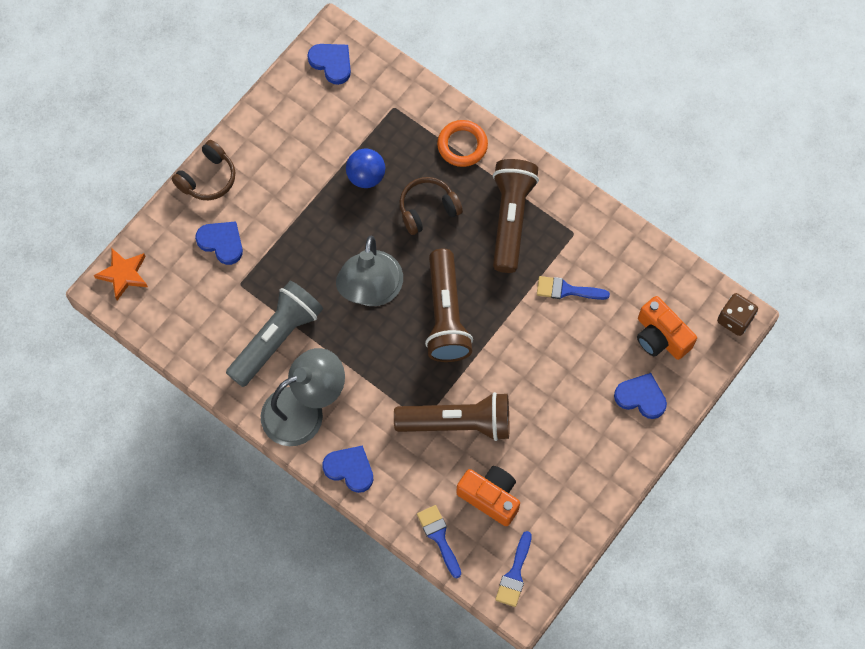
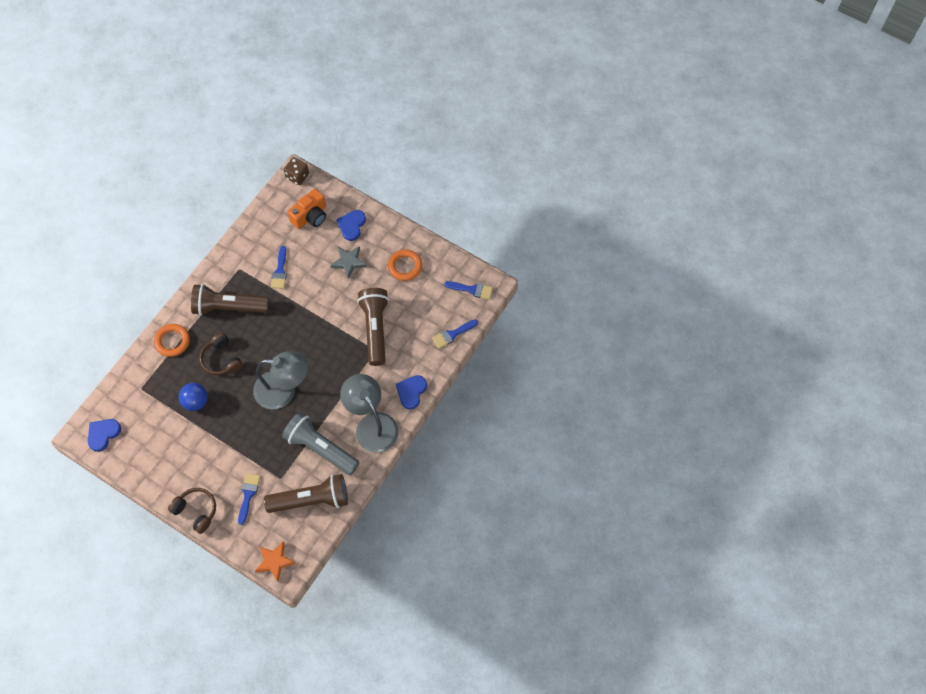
camera: 95 degrees left, 5 degrees down
blue heart [195,221,243,265] -> blue brush [238,473,260,525]
brown flashlight [425,249,473,362] -> brown flashlight moved to [264,474,348,513]
orange camera [456,466,520,526] -> none
none -> grey star [330,246,367,279]
none -> orange ring [388,249,422,281]

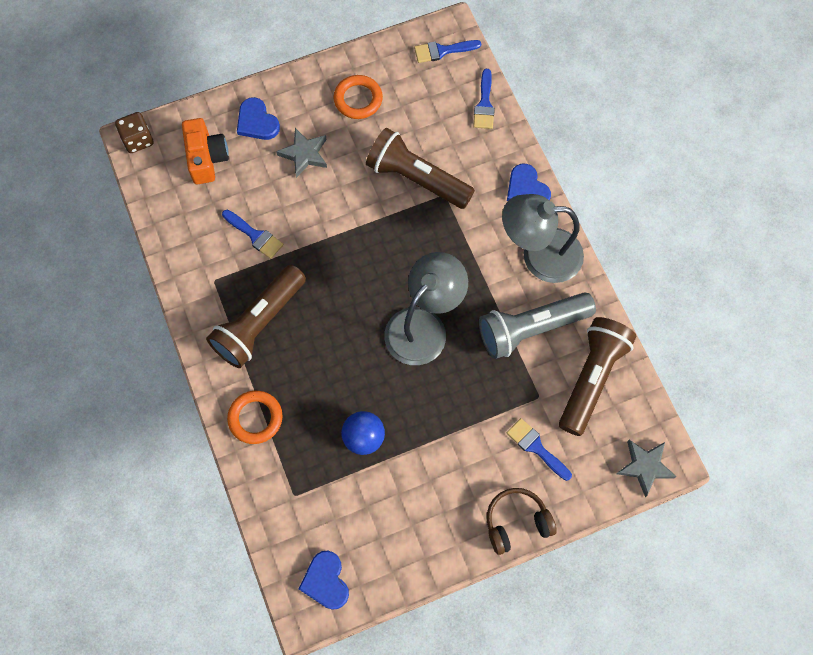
camera: 55 degrees left, 5 degrees up
brown headphones [199,333,243,375] -> none
orange star [255,541,296,581] -> grey star [617,440,677,497]
blue brush [444,281,493,299] -> blue brush turned 150 degrees counterclockwise [414,40,481,63]

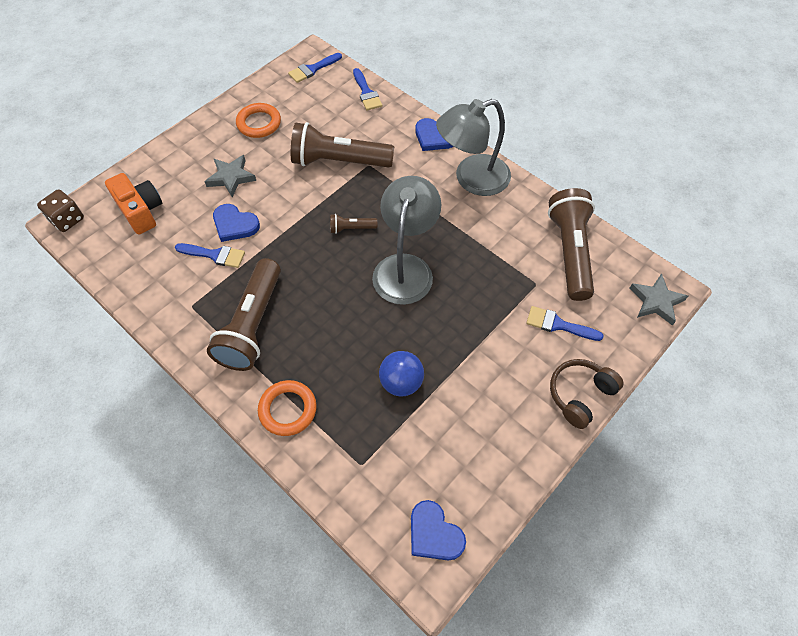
camera: 25 degrees left, 10 degrees down
blue heart [237,97,280,140] -> blue heart moved to [213,204,260,242]
grey flashlight [479,292,596,359] -> none
none -> brown flashlight [330,214,377,234]

